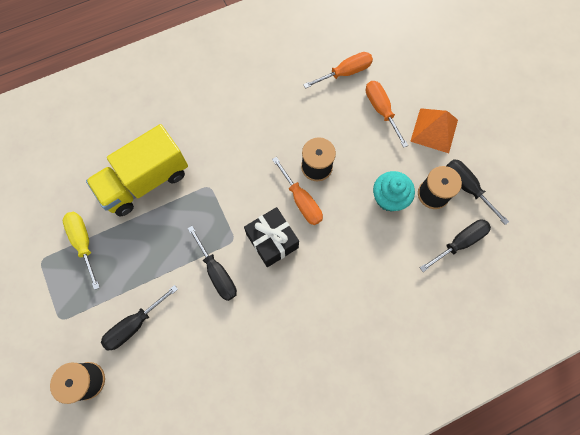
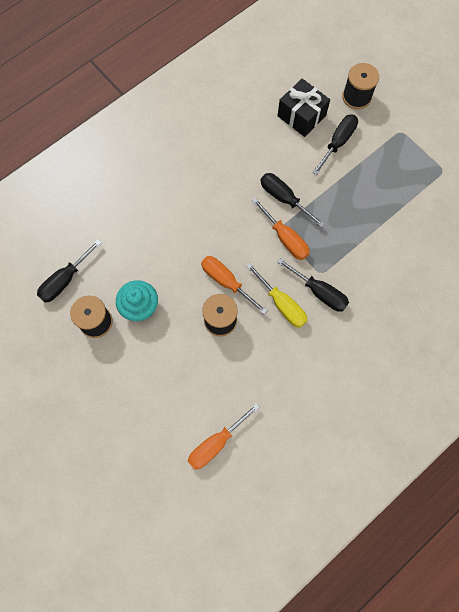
camera: 165 degrees right, 0 degrees up
yellow screwdriver [63,212,100,290] -> yellow screwdriver moved to [246,263,307,328]
yellow truck [86,124,188,216] -> none
black gift [244,207,299,267] -> black gift moved to [278,78,330,137]
orange screwdriver [366,81,408,148] -> orange screwdriver moved to [252,198,310,260]
orange pyramid [410,108,458,153] -> none
black screwdriver [446,159,509,225] -> black screwdriver moved to [277,258,349,312]

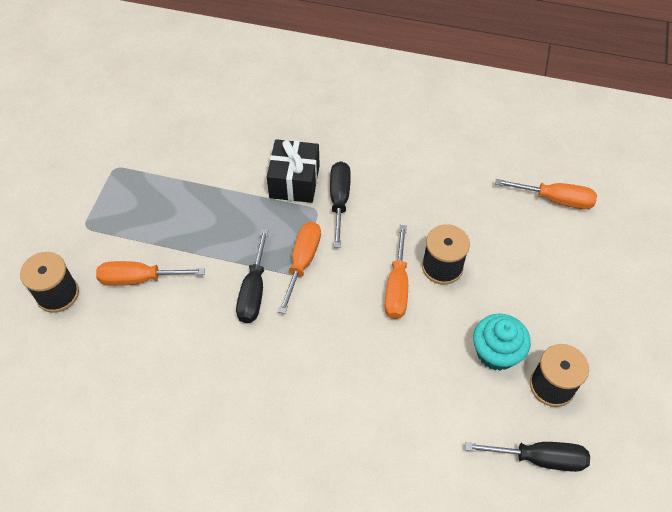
camera: 125 degrees left, 15 degrees down
yellow screwdriver [246,263,307,328] -> none
black gift [278,78,330,137] -> black gift moved to [267,139,320,203]
black screwdriver [312,114,358,175] -> orange screwdriver [96,261,205,286]

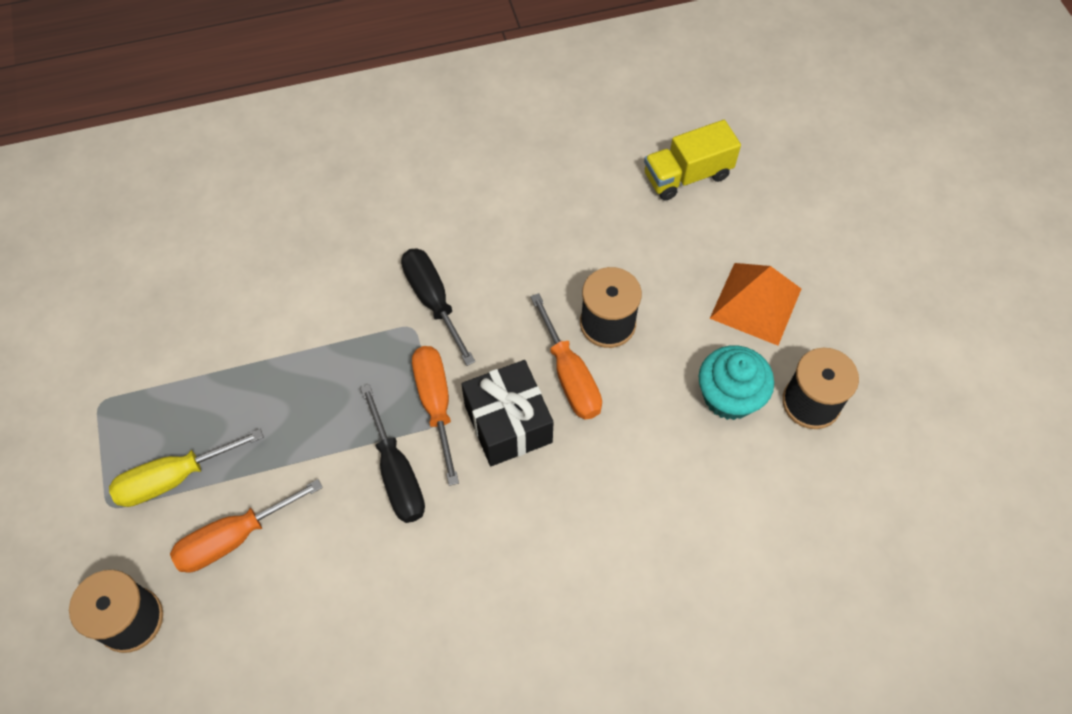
camera: 30 degrees left, 5 degrees up
black gift [267,139,320,203] -> black gift moved to [461,360,553,466]
black screwdriver [465,442,590,472] -> none
orange screwdriver [495,179,597,209] -> yellow truck [644,120,741,200]
none -> yellow screwdriver [109,429,264,507]
none -> orange pyramid [710,263,801,346]

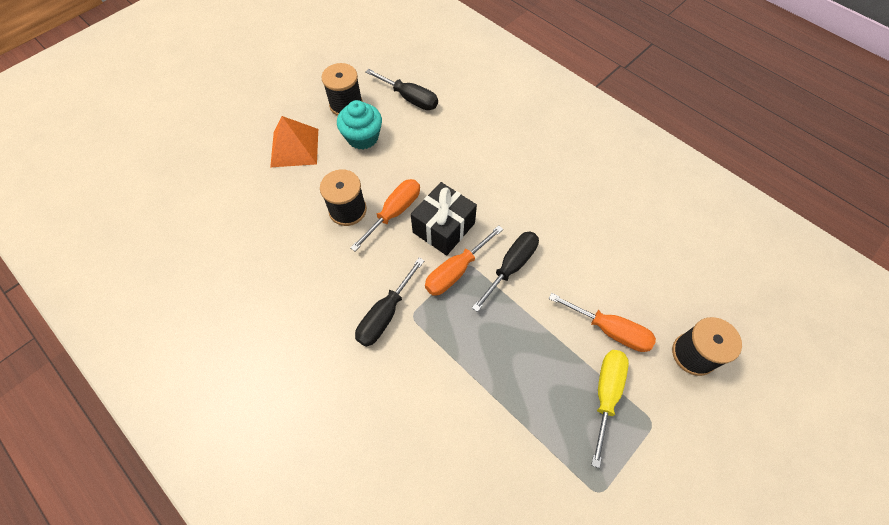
camera: 120 degrees left, 0 degrees up
yellow screwdriver [109,429,264,507] -> yellow screwdriver turned 105 degrees counterclockwise [591,350,629,468]
yellow truck [644,120,741,200] -> none
none -> black screwdriver [365,69,438,110]

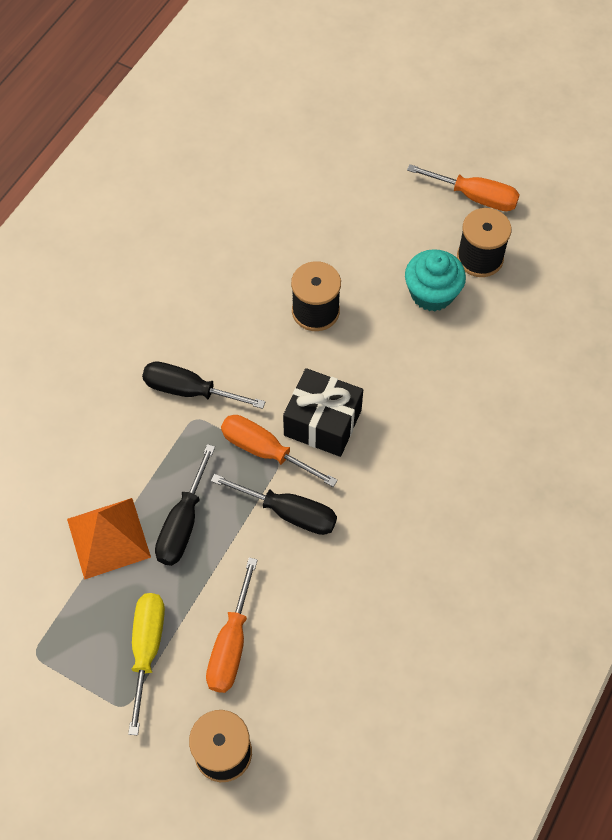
camera: 75 degrees right, 0 degrees up
orange pyramid [270,116,318,167] -> orange pyramid moved to [67,498,151,580]
orange screwdriver [350,179,420,251] -> orange screwdriver moved to [407,164,520,211]
black screwdriver [365,69,438,110] -> black screwdriver moved to [155,444,215,566]
yellow screwdriver [591,350,629,468] -> yellow screwdriver turned 90 degrees counterclockwise [128,593,165,735]

